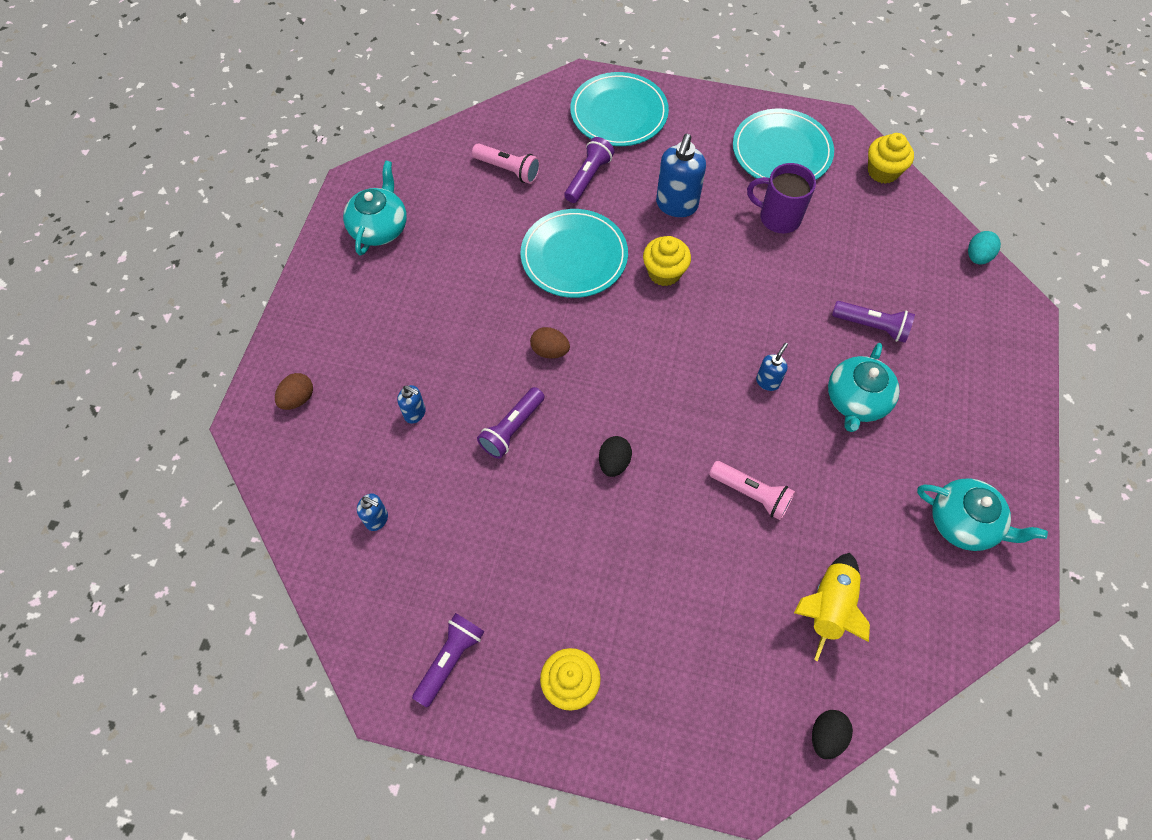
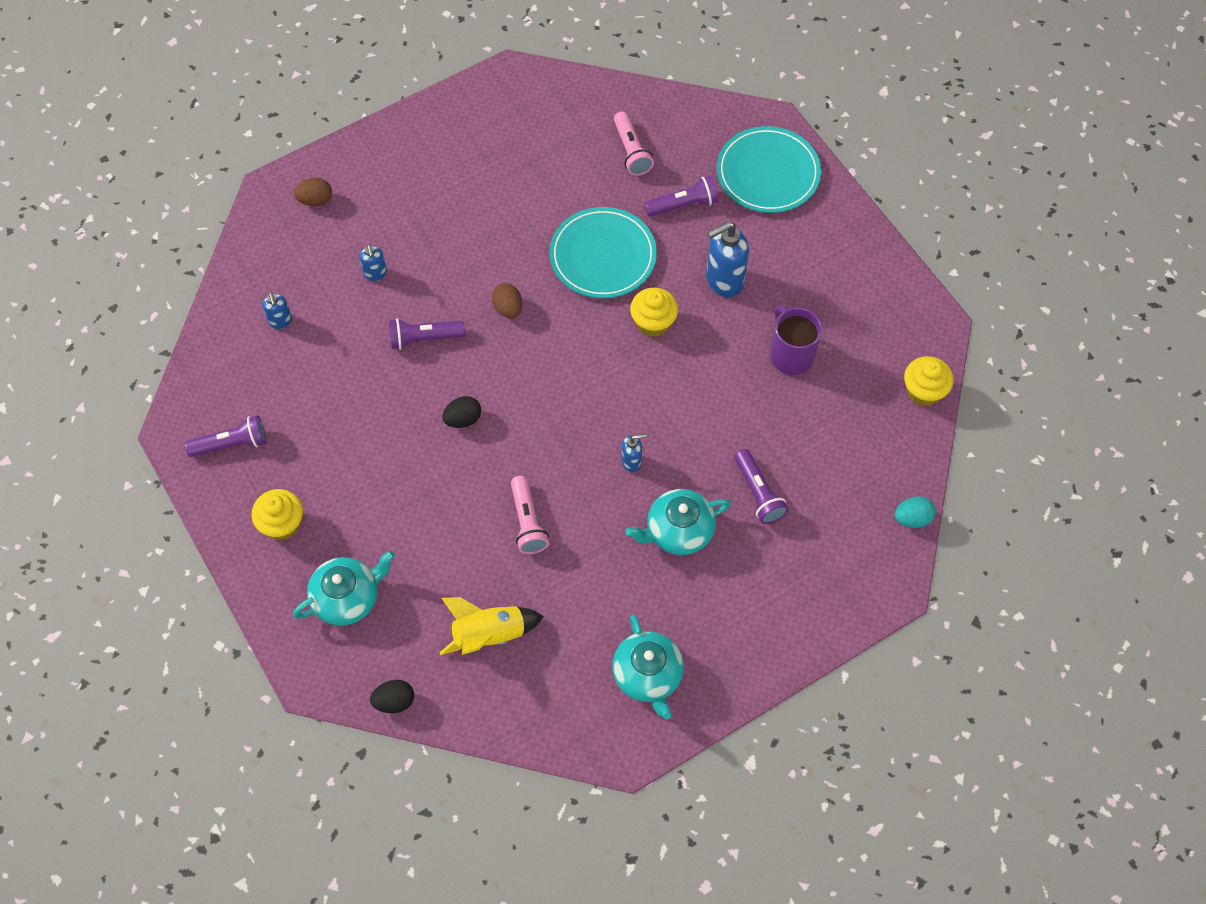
camera: 45 degrees right, 0 degrees up
turquoise teapot [343,161,407,256] -> turquoise teapot moved to [293,550,395,626]
turquoise plate [733,109,834,180] -> none

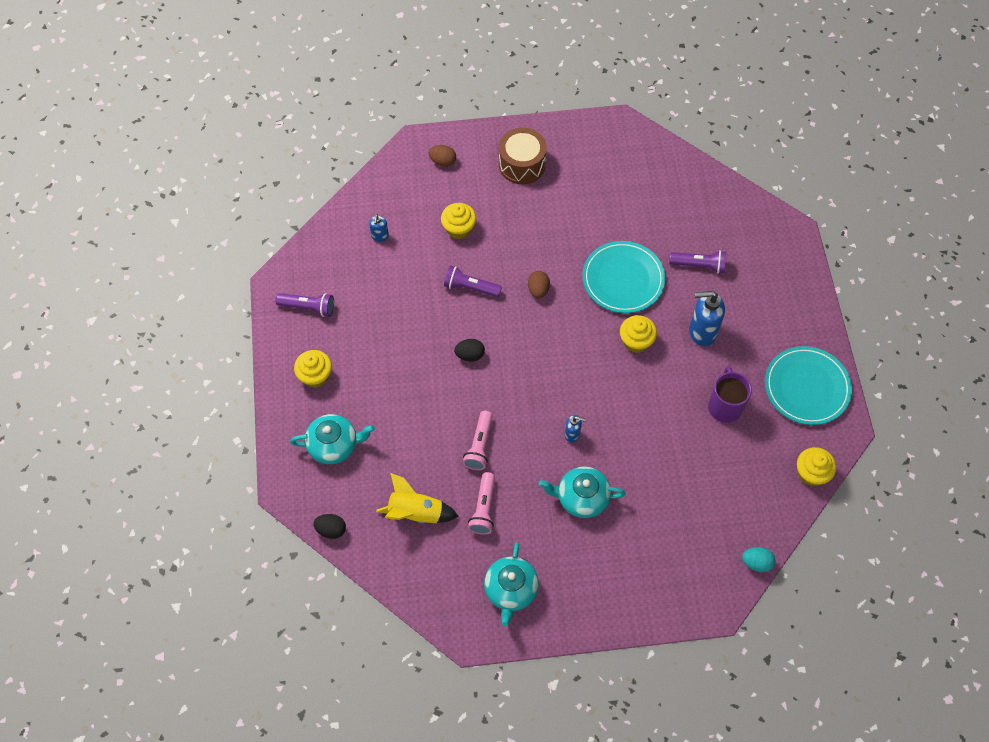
camera: 25 degrees right, 0 degrees up
blue soap dispenser [359,244,387,281] -> yellow cupcake [441,203,476,239]
pink flashlight [614,111,654,176] -> pink flashlight moved to [468,472,495,535]
turquoise plate [717,126,821,213] -> turquoise plate moved to [765,346,852,425]
purple flashlight [734,449,788,524] -> none
none -> brown drum [499,127,547,184]

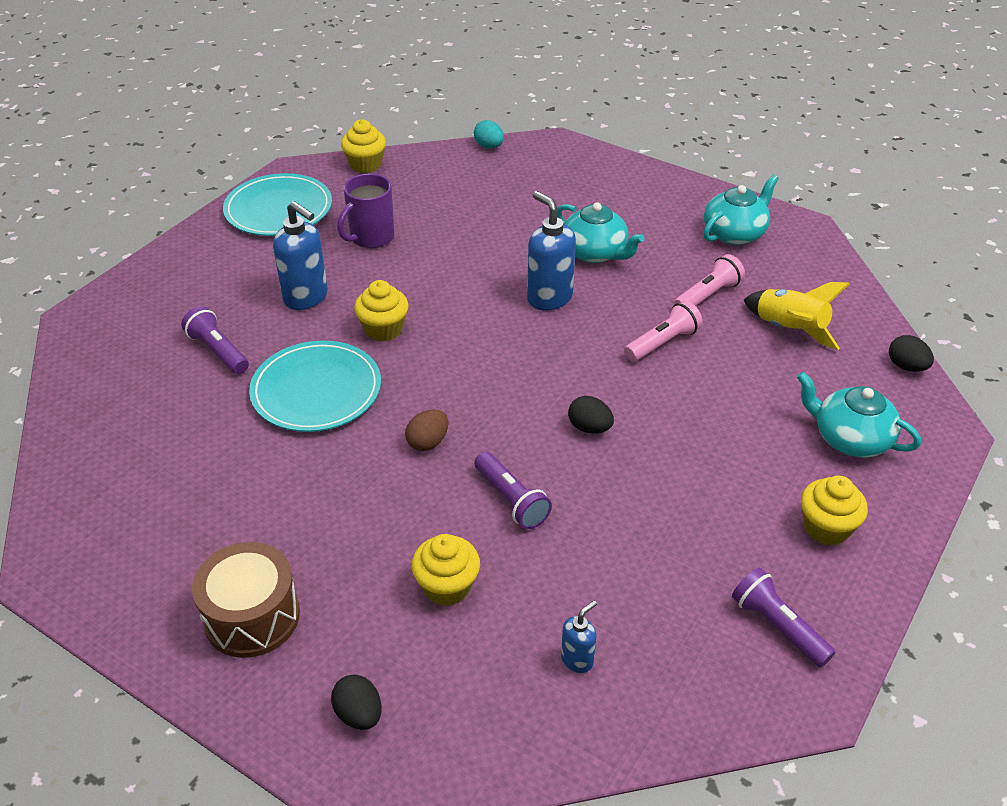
camera: 140 degrees left, 20 degrees down
brown egg [429,145,456,167] -> black egg [331,675,382,730]
blue soap dispenser [565,415,586,443] -> blue soap dispenser [527,191,576,310], size x1.90

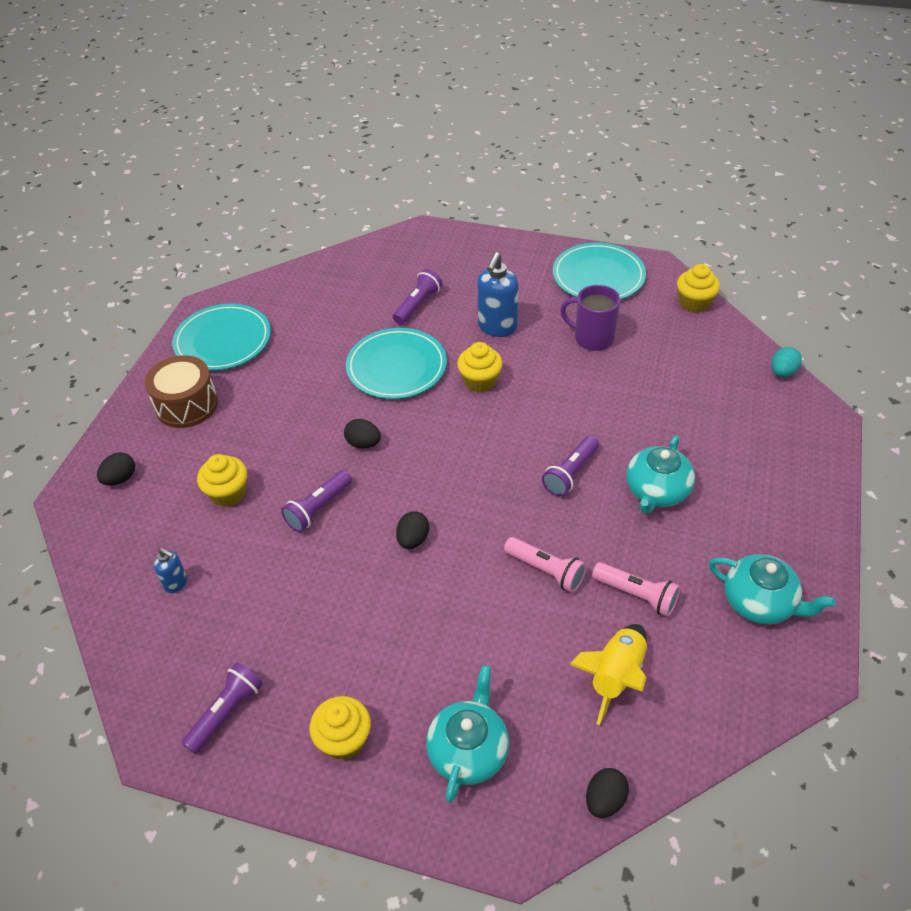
camera: 75 degrees right, 5 degrees up
brown egg [405,409,448,451] -> black egg [344,419,381,448]
blue soap dispenser [527,191,576,310] -> purple flashlight [542,436,599,496]
none -> turquoise plate [172,304,271,371]

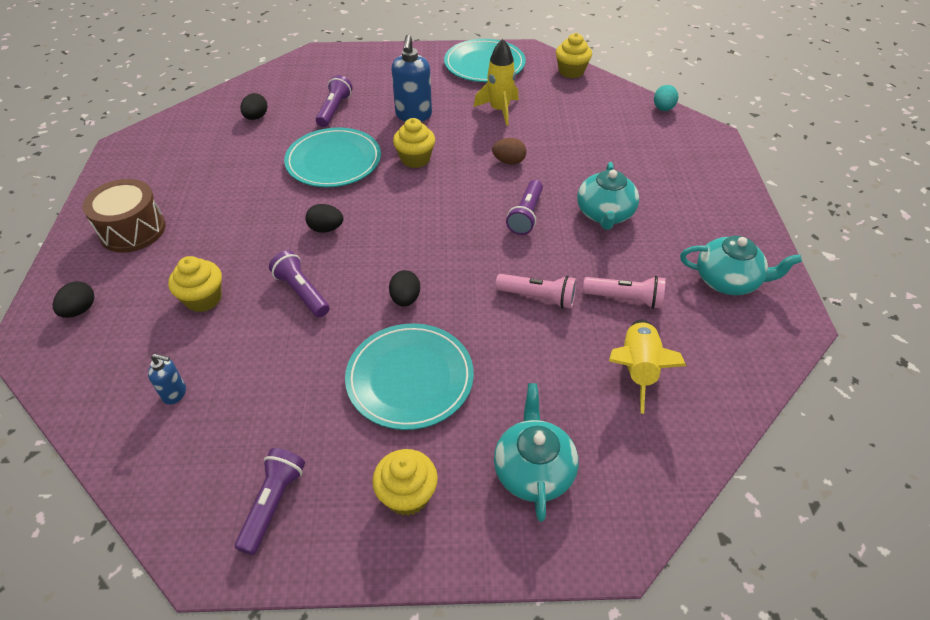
camera: 20 degrees left, 0 degrees up
turquoise plate [172,304,271,371] -> turquoise plate moved to [345,323,474,430]
purple flashlight [281,470,352,532] -> purple flashlight turned 120 degrees clockwise [269,250,330,317]
purple mug [560,285,620,351] -> yellow rocket [474,39,519,126]
black egg [586,768,629,818] -> black egg moved to [240,93,267,120]
none -> brown egg [492,138,526,164]

